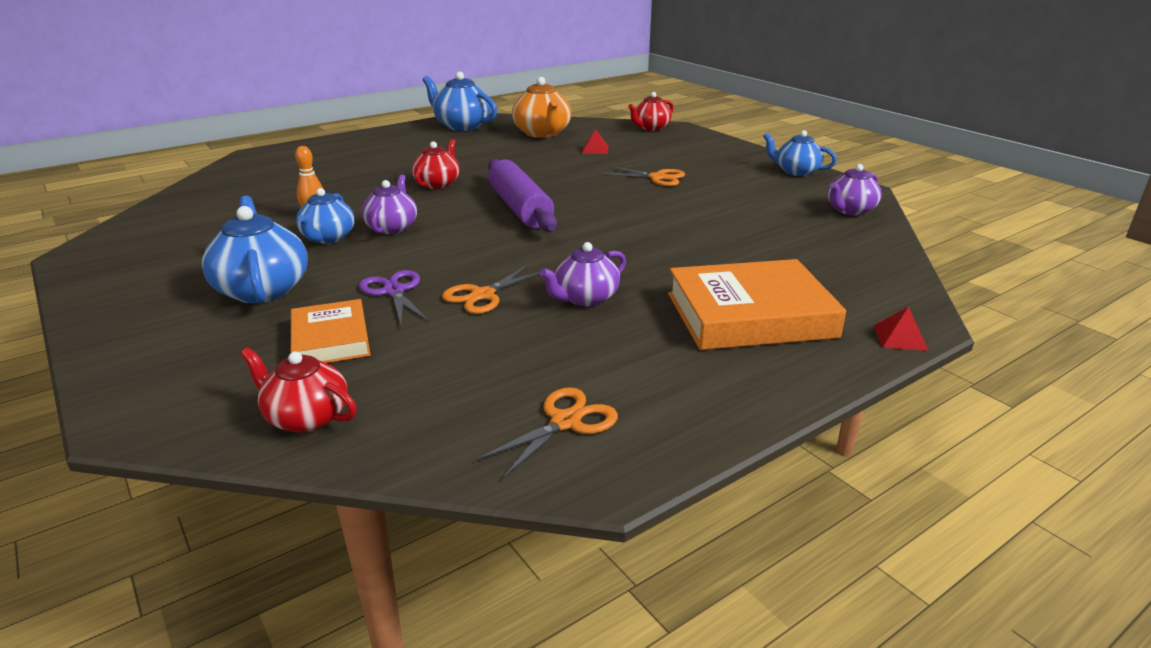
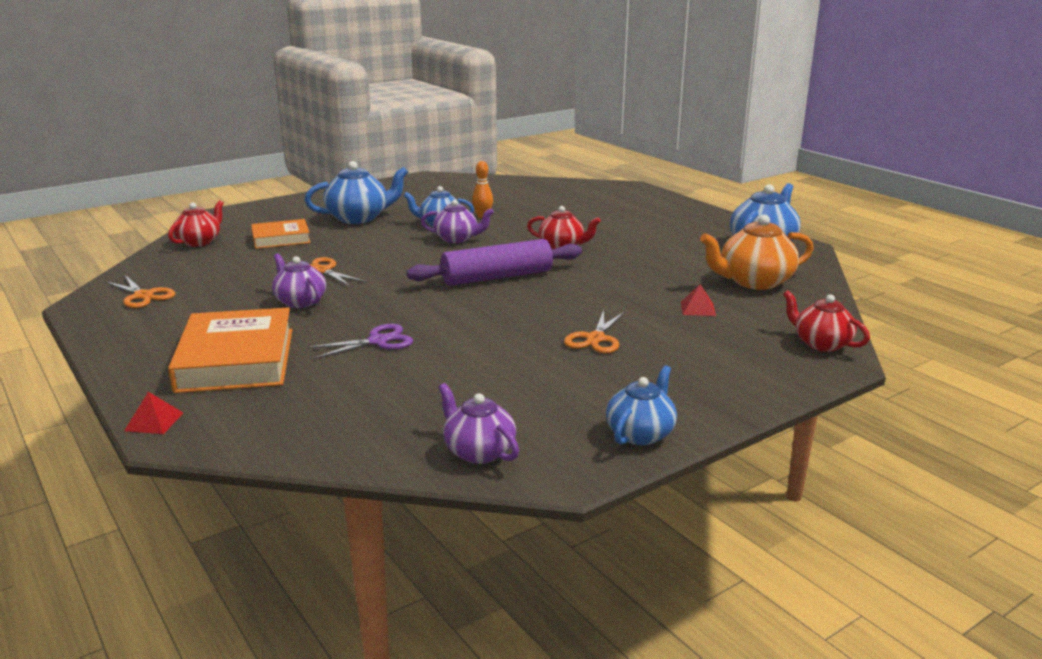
camera: 90 degrees right, 5 degrees down
purple scissors [359,270,429,324] -> purple scissors moved to [307,324,413,359]

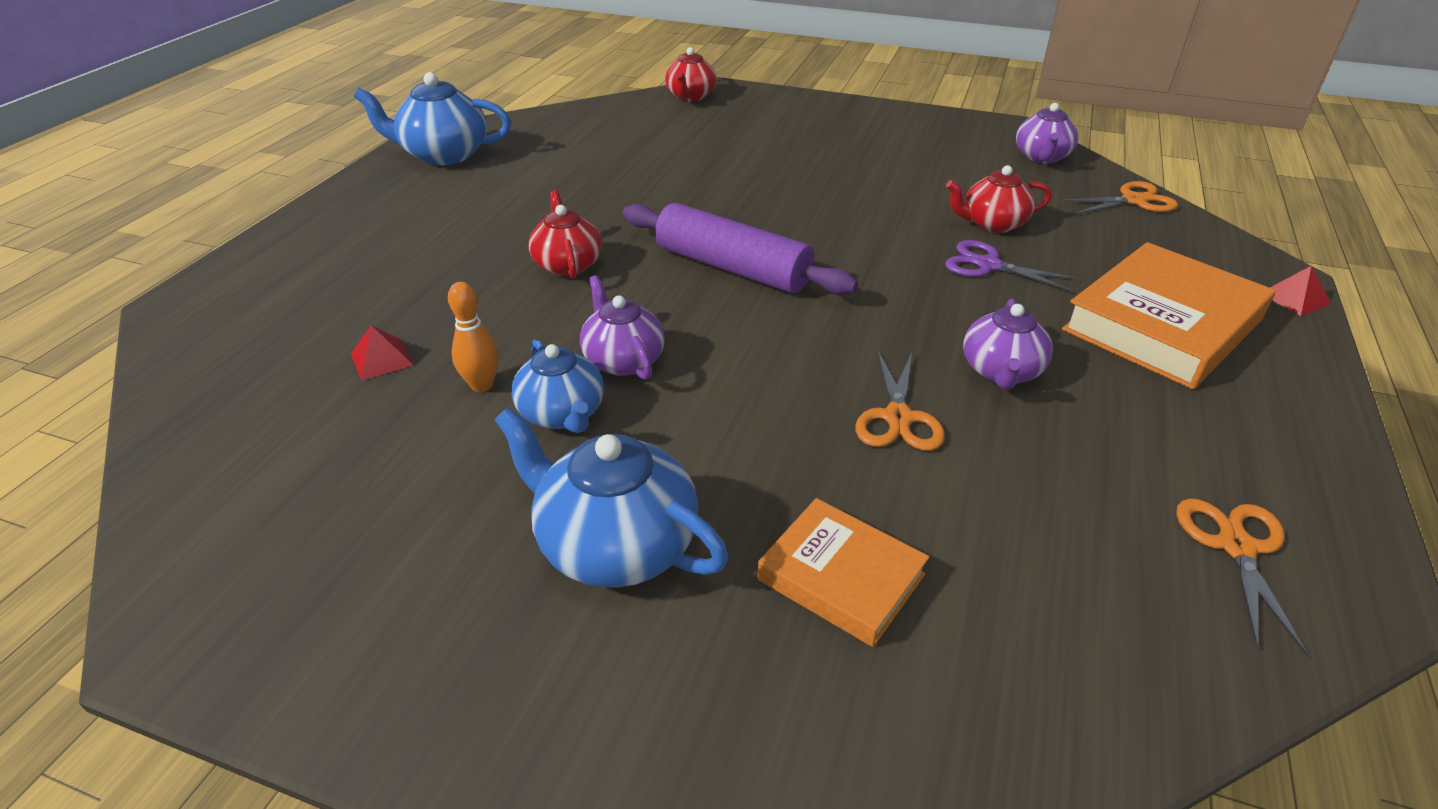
camera: 125 degrees left, 15 degrees up
red teapot [168,200,224,247] -> red teapot moved to [946,165,1052,233]
orange scissors [564,310,625,354] -> orange scissors moved to [1060,181,1178,214]
blue teapot [606,365,677,445] -> none
red pyramid [681,284,716,316] -> red pyramid moved to [351,325,413,381]
orange teapot [700,215,814,290] -> none

